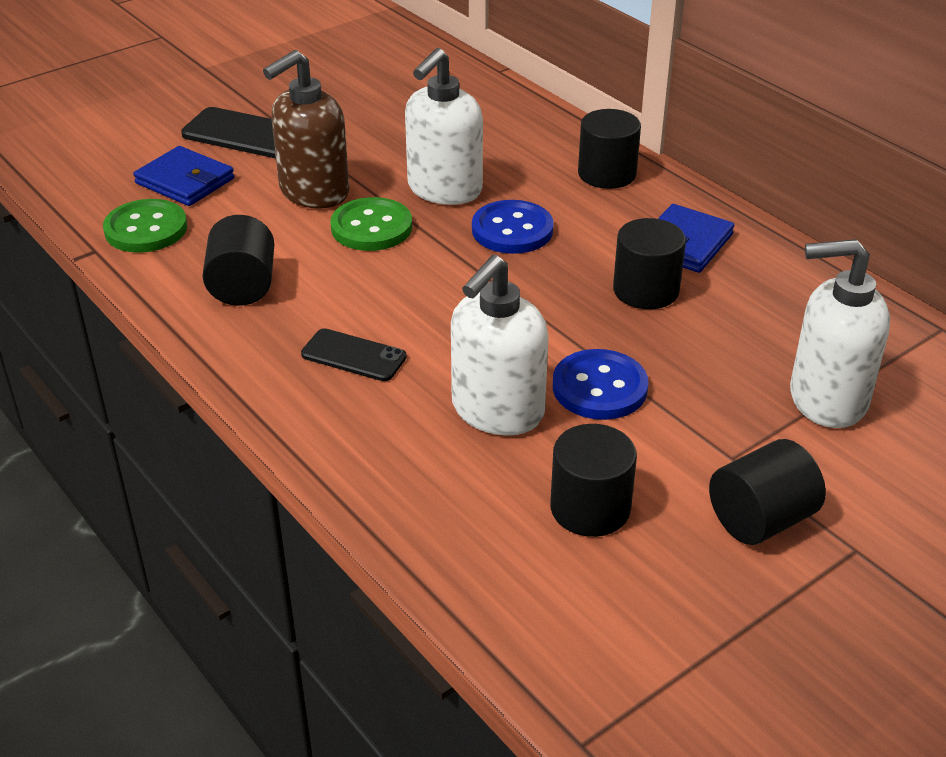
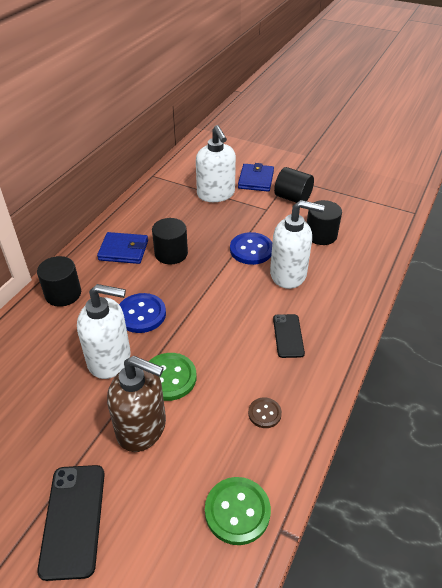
camera: 115 degrees left, 5 degrees up
blue wallet [133,146,235,206] -> blue wallet moved to [238,163,274,192]
black cylinder [203,215,274,306] -> brown button [248,397,282,428]

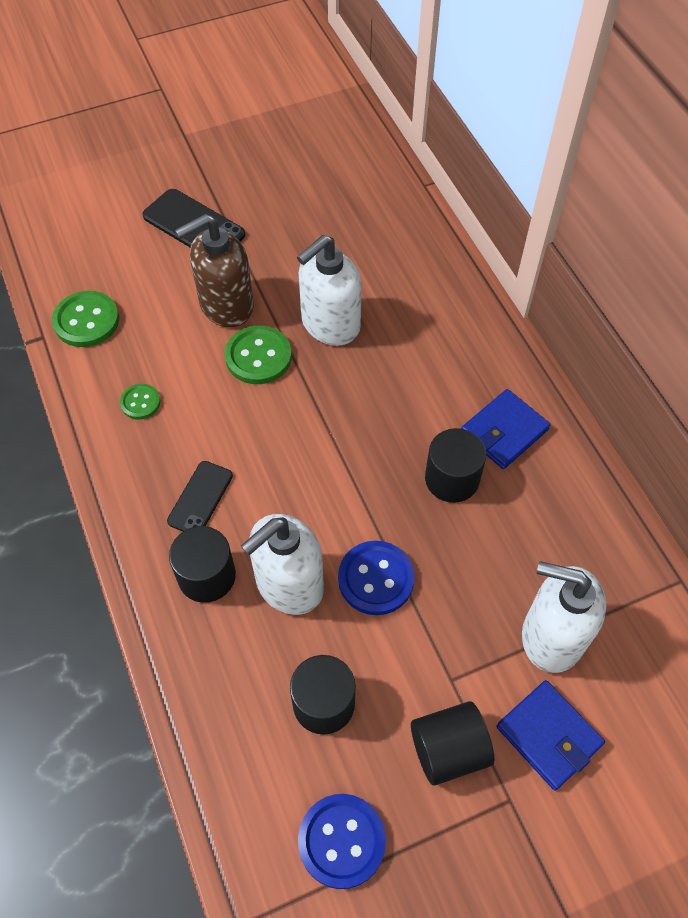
camera: 130 degrees right, 15 degrees up
black cylinder [37,256,81,307] -> black cylinder moved to [169,526,236,603]
blue button [119,293,166,333] -> blue button moved to [298,794,386,889]
brown button [248,397,282,428] -> green button [120,384,161,419]
black phone [273,314,305,358] -> black phone turned 75 degrees clockwise [167,461,233,531]

